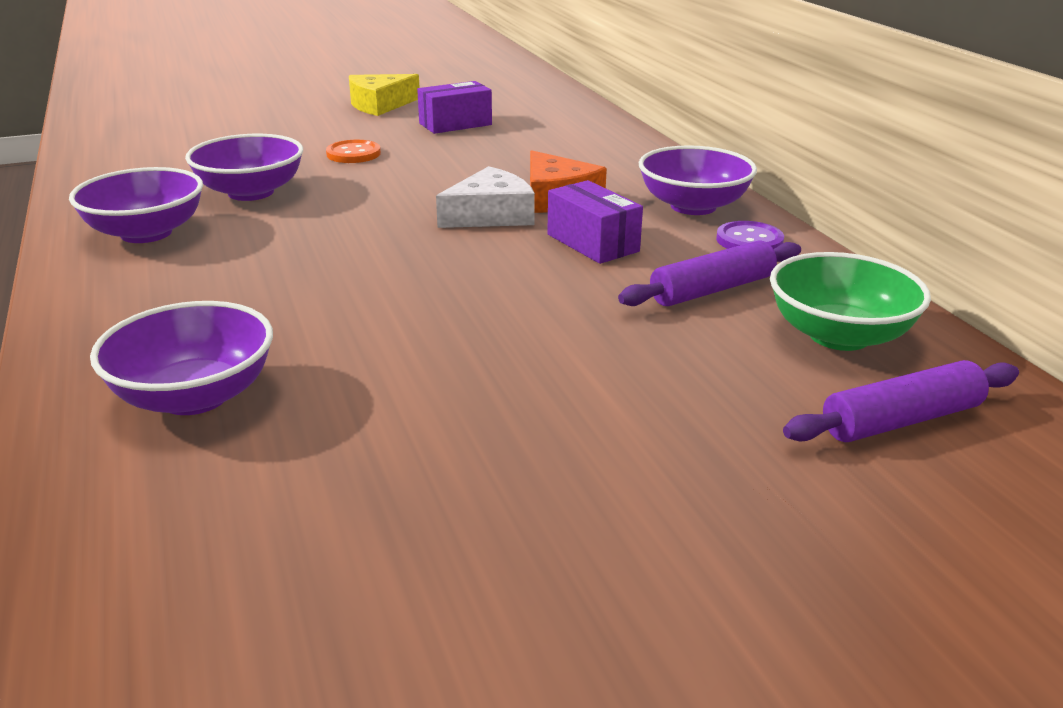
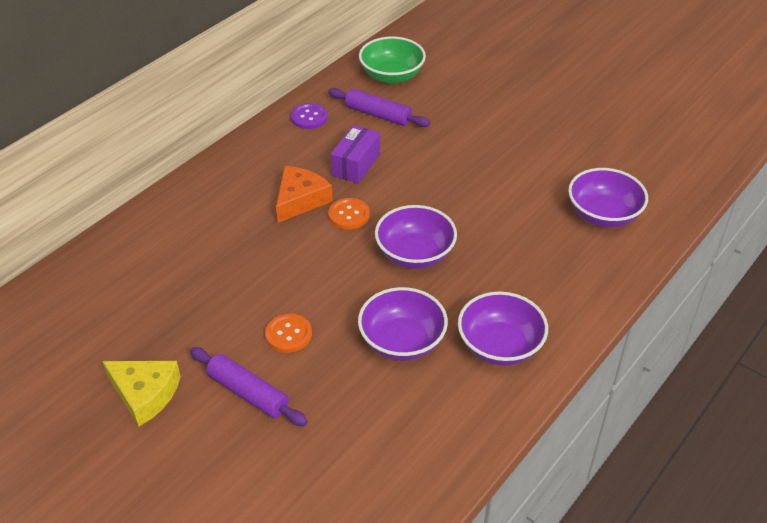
camera: 120 degrees left, 15 degrees up
purple box [417,81,492,134] -> none
white cheese [436,166,535,228] -> orange button [328,198,370,229]
purple bowl [639,145,757,215] -> purple bowl moved to [375,205,457,269]
purple rolling pin [783,360,1019,442] -> purple rolling pin moved to [190,347,308,426]

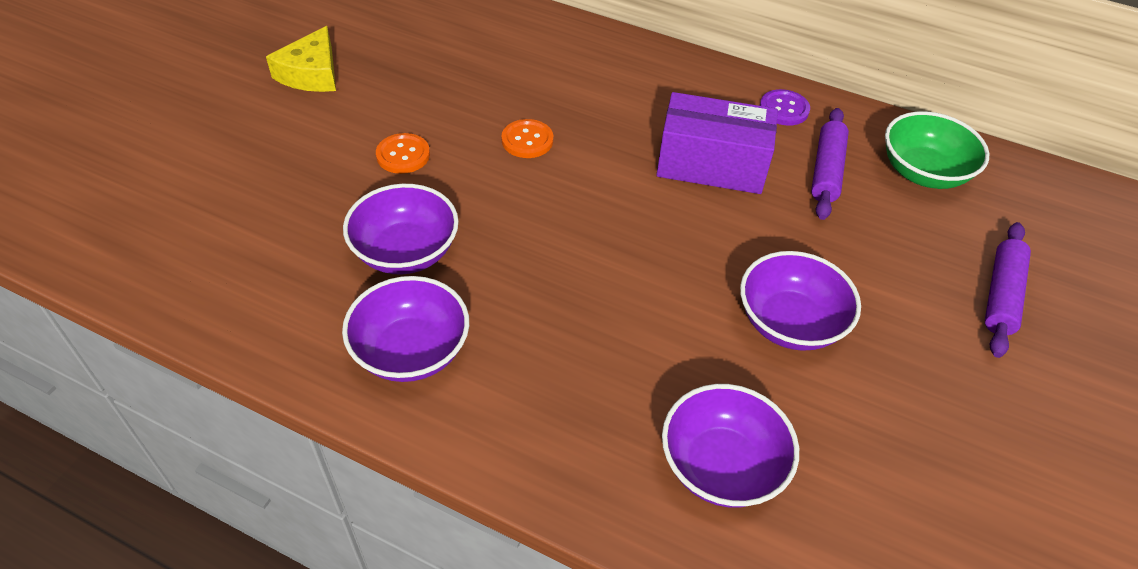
camera: 75 degrees right, 5 degrees up
purple rolling pin [190,347,308,426] -> purple rolling pin moved to [985,222,1031,358]
orange cheese [276,166,333,223] -> none
orange button [328,198,370,229] -> orange button moved to [502,119,553,158]
purple box [331,125,380,184] -> purple box [657,92,778,194], size x1.52
purple bowl [375,205,457,269] -> purple bowl moved to [740,251,861,351]

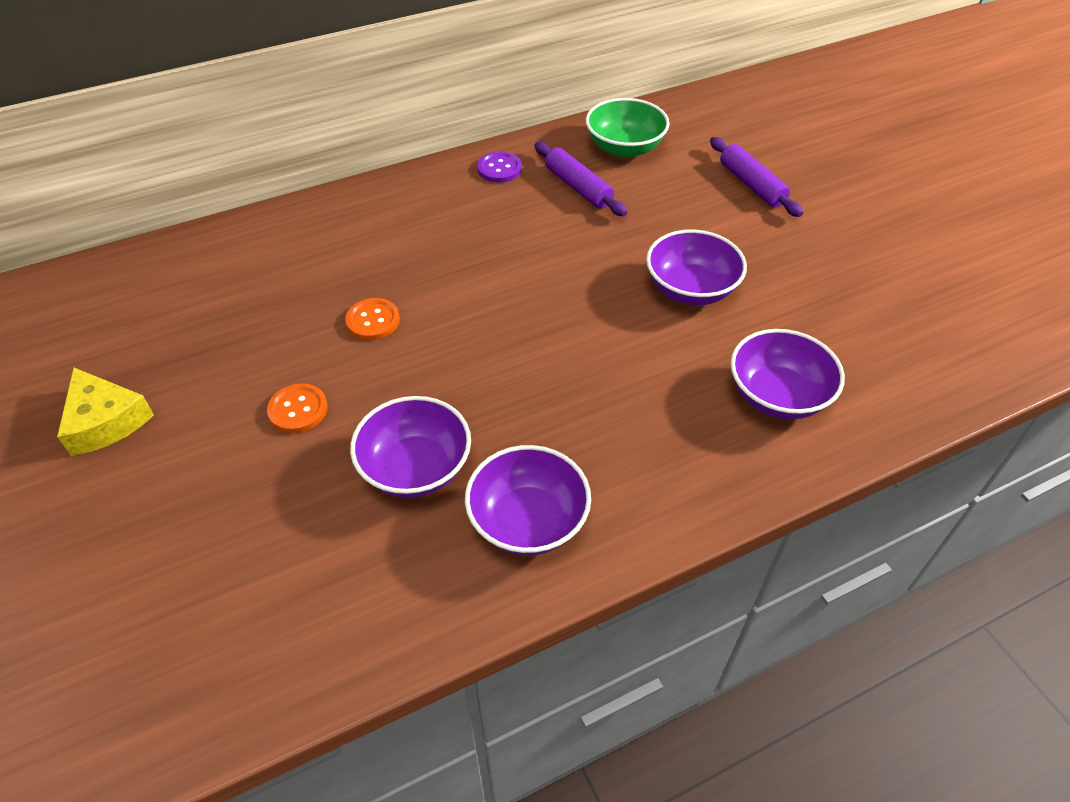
camera: 50 degrees left, 0 degrees up
purple box [657,92,778,194] -> none

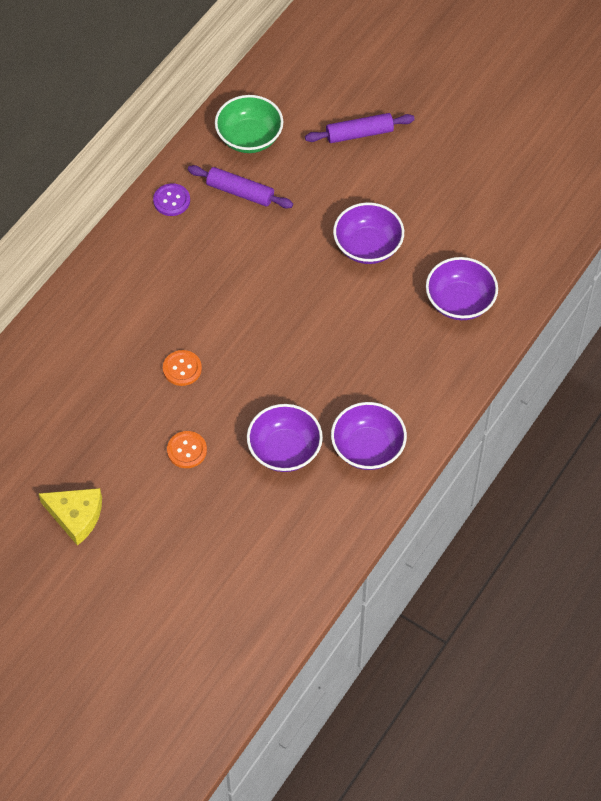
camera: 30 degrees left, 10 degrees up
purple rolling pin [710,137,803,217] -> purple rolling pin turned 45 degrees counterclockwise [305,113,415,143]

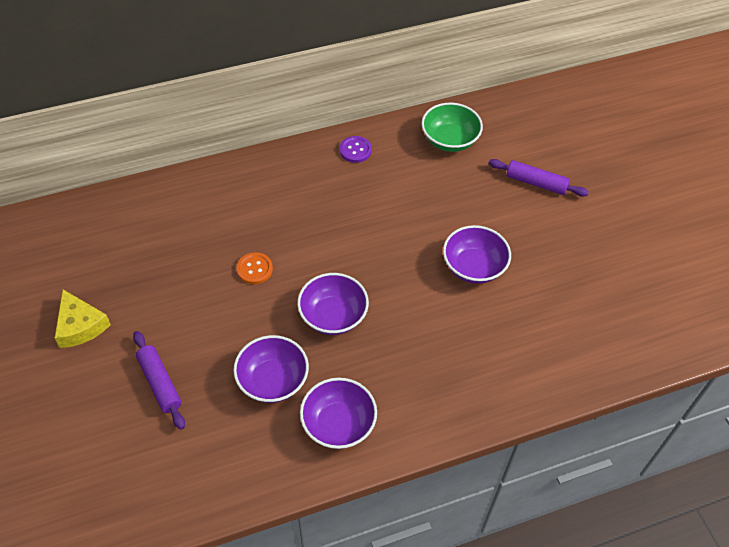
camera: 35 degrees right, 5 degrees down
orange button [167,431,207,468] -> none
purple rolling pin [188,165,293,208] -> purple rolling pin moved to [133,331,185,430]
purple bowl [426,257,498,320] -> purple bowl moved to [297,273,369,335]

